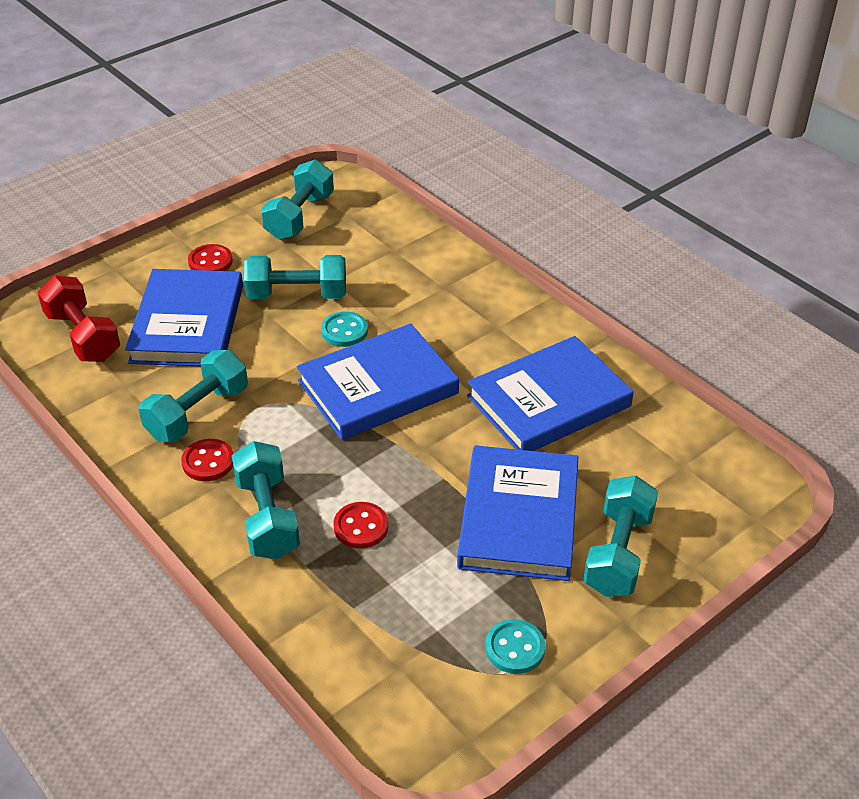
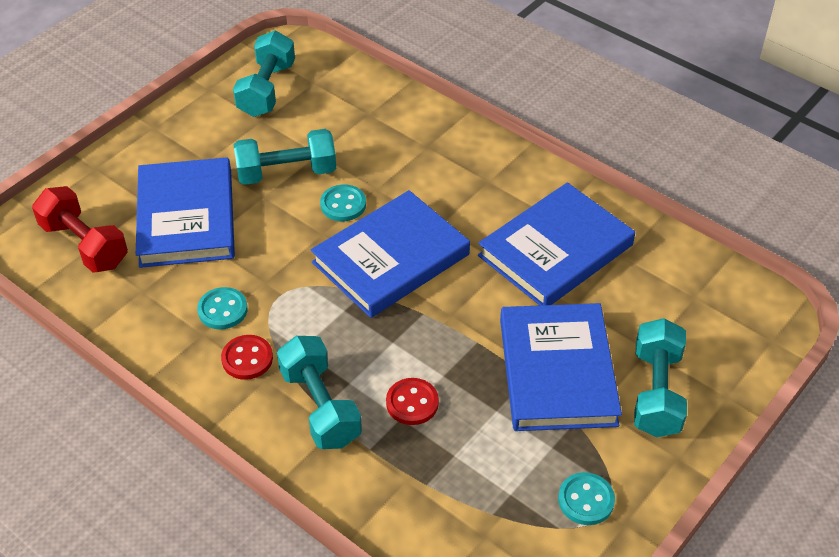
camera: 10 degrees left, 5 degrees up
turquoise dumbbell [139,350,248,442] -> turquoise button [197,287,248,330]
red button [188,244,233,271] -> none

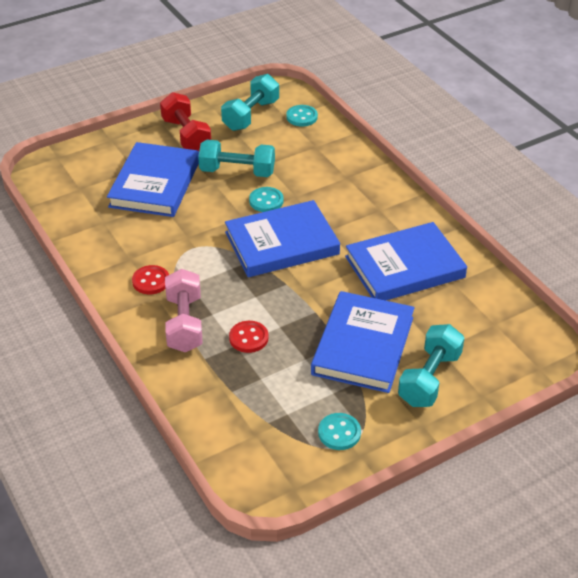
camera: 20 degrees right, 5 degrees down
red dumbbell [32,186,128,273] -> red dumbbell moved to [160,92,211,151]
turquoise button [197,287,248,330] -> turquoise button moved to [286,105,318,127]
turquoise dumbbell [277,336,362,449] -> pink dumbbell [165,269,203,352]

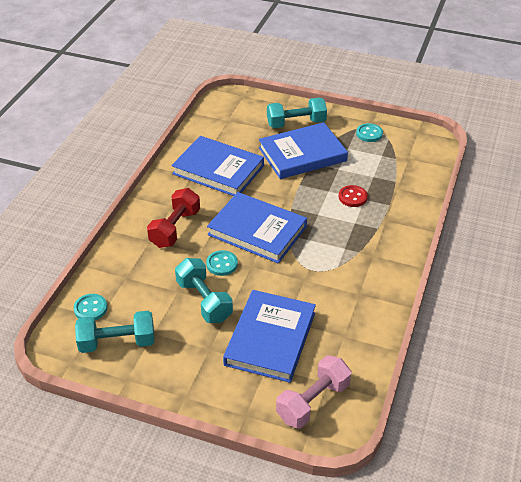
camera: 130 degrees left, 0 degrees up
blue book [107,142,199,217] -> blue book turned 45 degrees counterclockwise [223,290,316,383]
red button [132,265,169,294] -> none
red dumbbell [160,92,211,151] -> red dumbbell moved to [147,188,200,248]
pink dumbbell [165,269,203,352] -> pink dumbbell moved to [276,355,352,428]

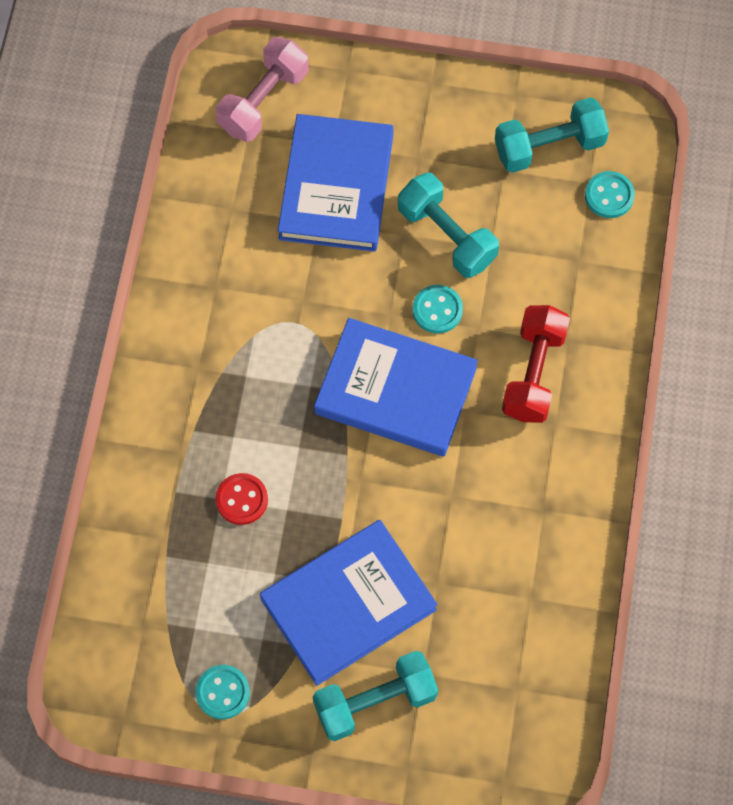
camera: 170 degrees right, 25 degrees up
blue book [171,136,264,196] -> none

